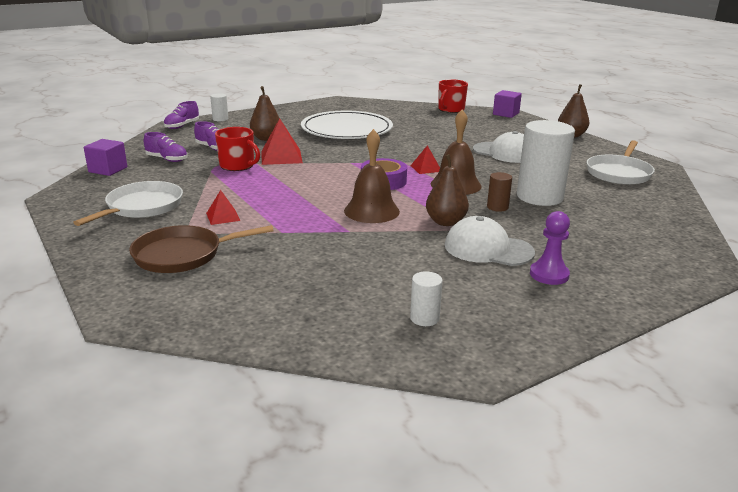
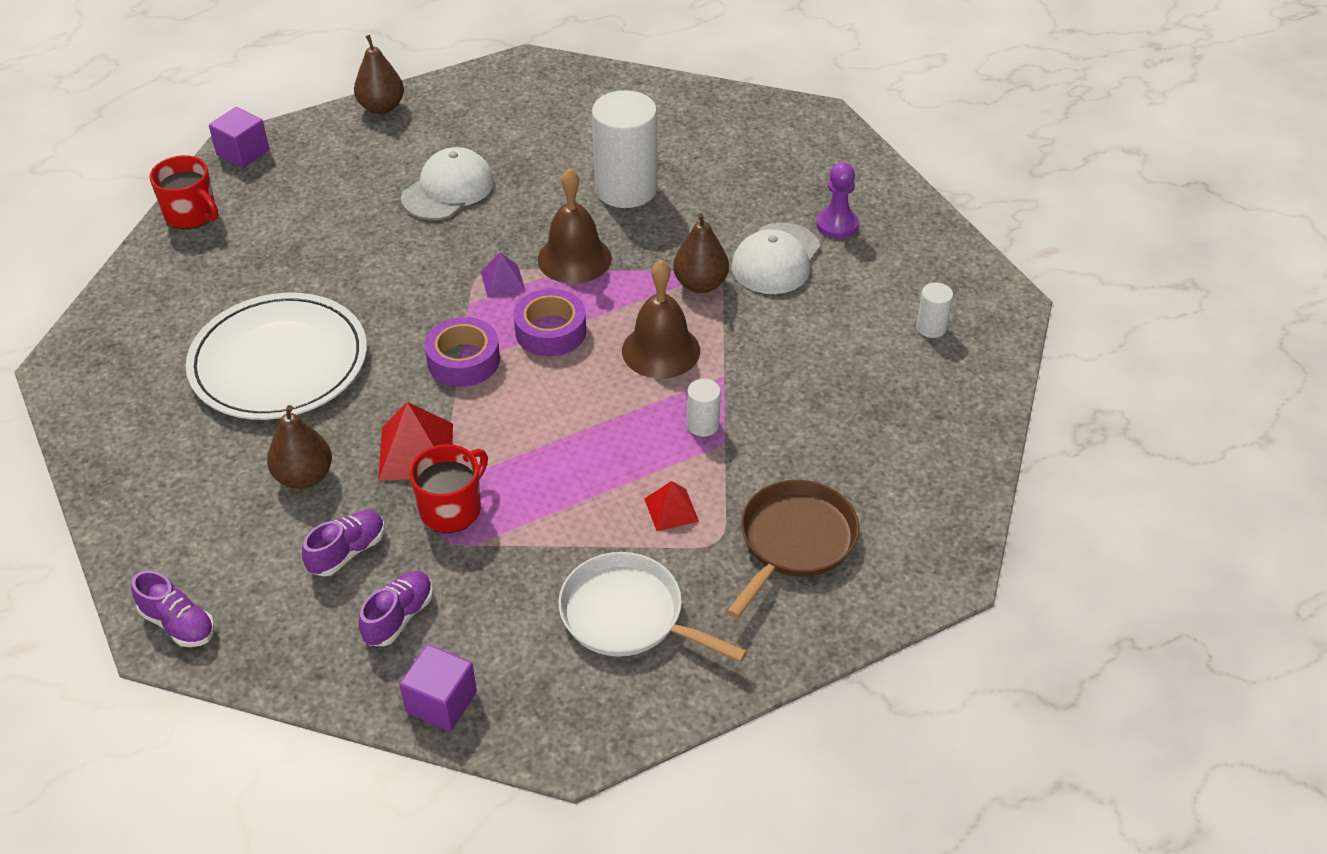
camera: 85 degrees left, 20 degrees up
brown pan [129,225,274,273] -> brown pan turned 135 degrees counterclockwise [727,480,859,618]
white cylinder [210,93,228,122] -> white cylinder moved to [687,379,721,437]
red pyramid [410,145,440,174] -> purple pyramid [481,252,525,297]
brown cylinder [487,172,512,212] -> none
white pan [587,140,655,185] -> none
none -> purple tape [424,317,500,387]

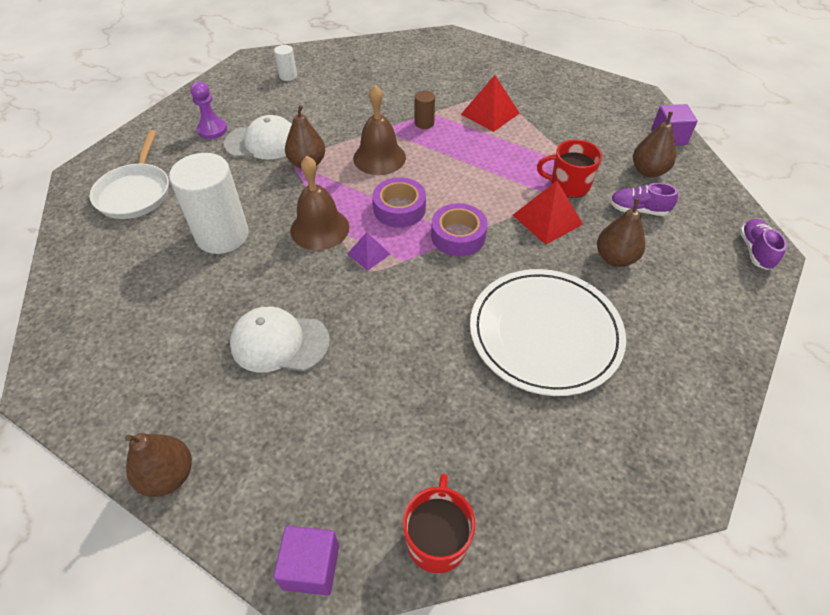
camera: 120 degrees left, 5 degrees up
purple shoe [359,571,433,646] -> brown pear [633,112,676,177]
white pan [558,552,747,662] -> white pan moved to [89,130,169,219]
red pyramid [644,481,699,531] -> red pyramid [461,75,520,132], size x1.69
white cylinder [687,379,721,437] -> brown cylinder [415,91,435,129]
brown pan [727,480,859,618] -> none

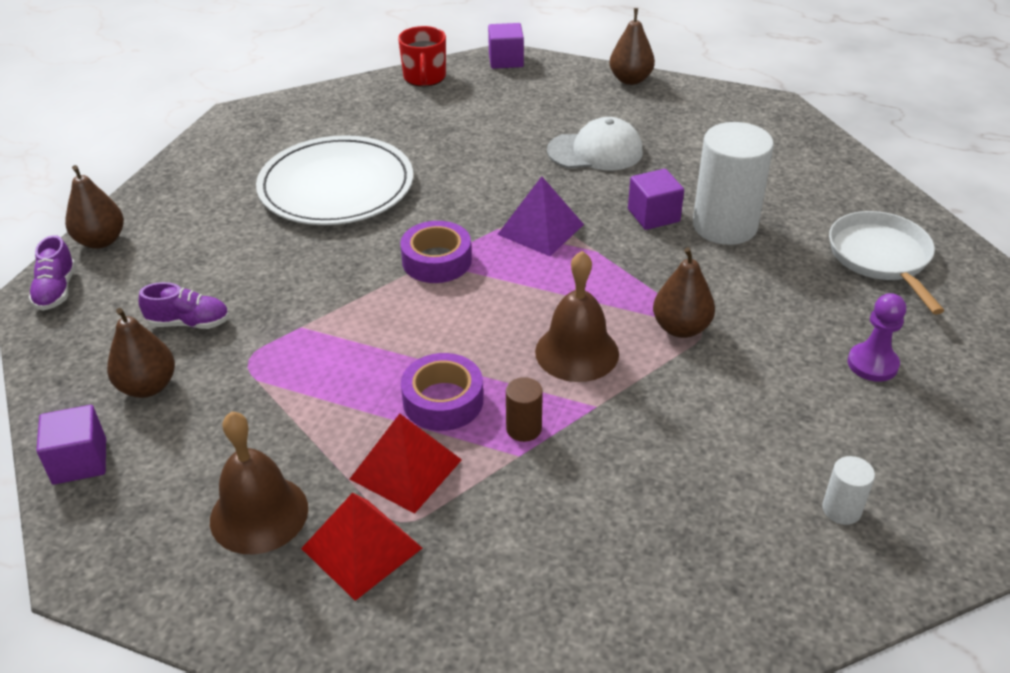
camera: 170 degrees right, 10 degrees down
white cap [224,115,292,160] -> none
brown bell [290,156,349,250] -> brown bell moved to [210,411,308,554]
purple pyramid [347,232,390,271] -> purple pyramid [497,176,584,256], size x1.69
purple tape [373,177,426,228] -> purple tape moved to [401,353,483,431]
red pyramid [513,181,583,245] -> red pyramid moved to [301,493,422,601]
red mug [537,139,602,198] -> none
brown pear [597,198,645,267] -> brown pear moved to [65,165,124,249]
none -> purple cube [628,169,684,230]

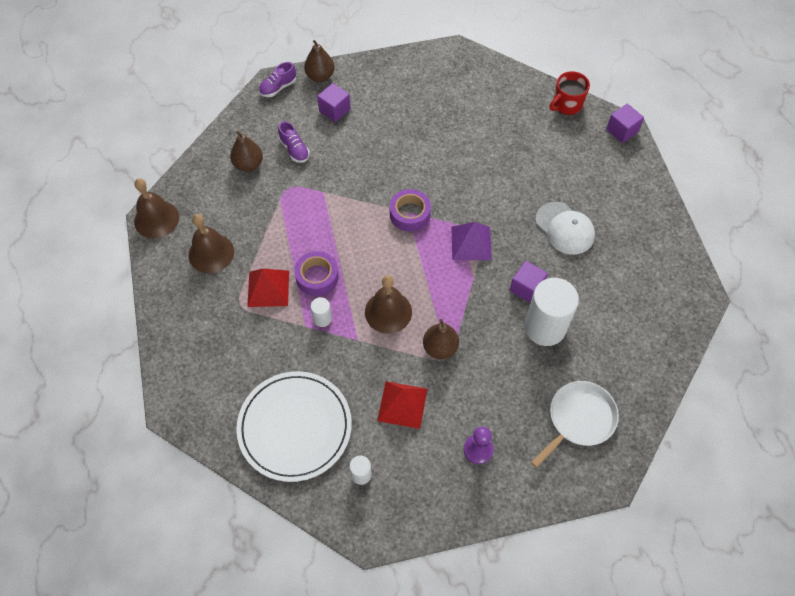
camera: 55 degrees right, 20 degrees up
purple cube [36,405,106,485] -> purple cube moved to [317,83,351,122]
white plate [256,135,413,225] -> white plate moved to [236,371,352,482]
red pyramid [301,493,422,601] -> red pyramid moved to [377,381,427,429]
brown cylinder [506,377,543,442] -> white cylinder [311,297,332,327]
brown pear [610,8,655,85] -> none
none -> brown bell [134,179,179,238]

